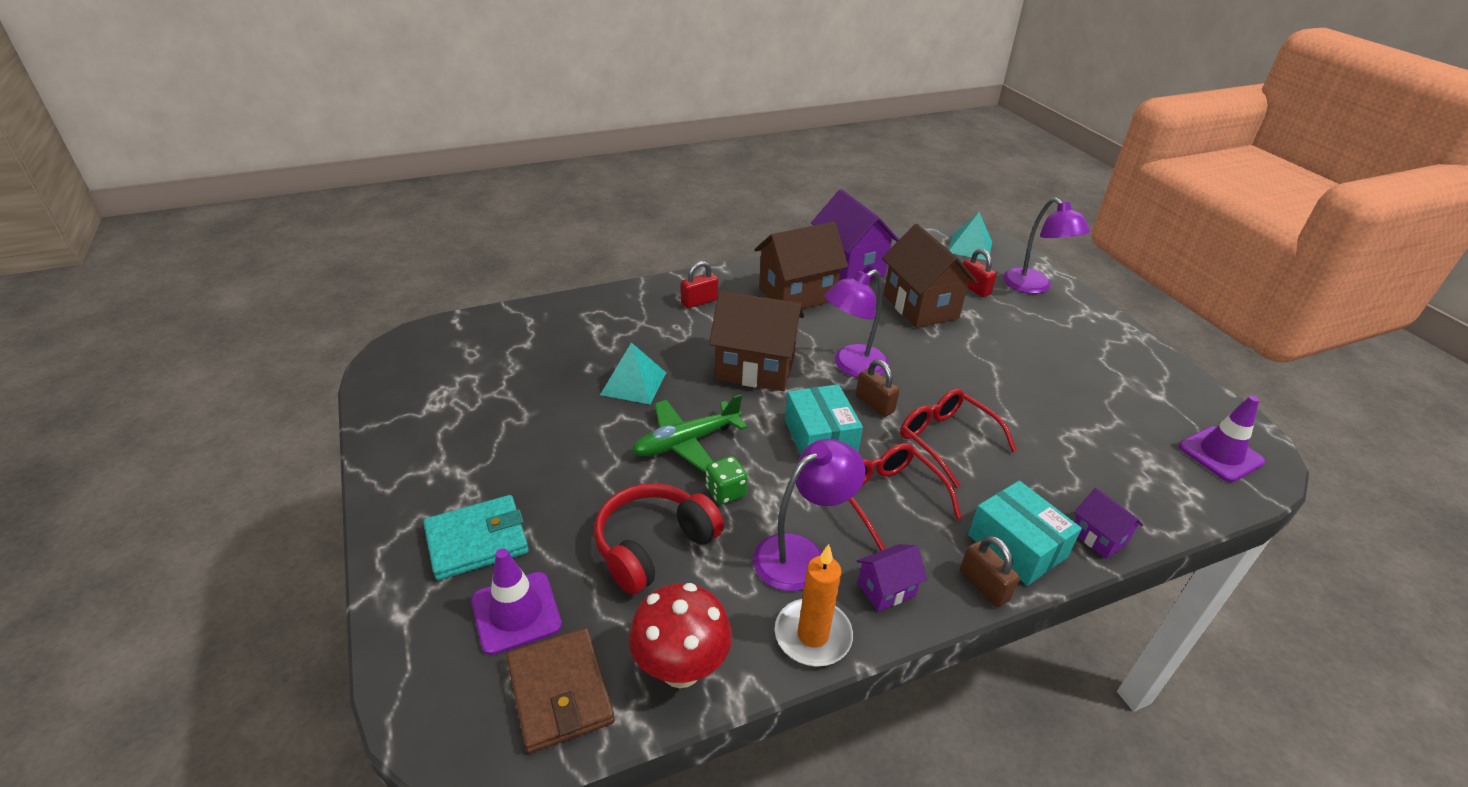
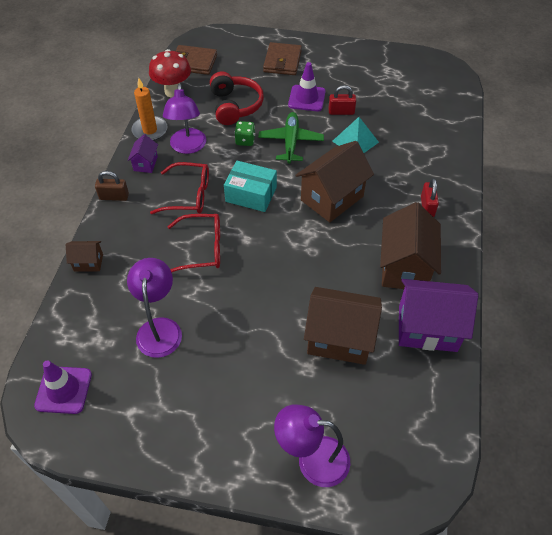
camera: 125 degrees right, 15 degrees up
turquoise wallet [423,495,529,580] -> brown wallet [263,42,302,75]
purple traffic cone [471,548,562,655] -> purple traffic cone moved to [288,62,326,111]
purple lamp [824,269,889,377] -> purple lamp moved to [127,258,182,358]
brown padlock [856,359,900,417] -> none
turquoise pyramid [948,212,992,260] -> none
red padlock [963,249,997,297] -> red padlock moved to [328,85,356,115]
turquoise box [968,481,1082,586] -> none
purple house [1074,488,1143,559] -> brown house [66,241,103,271]

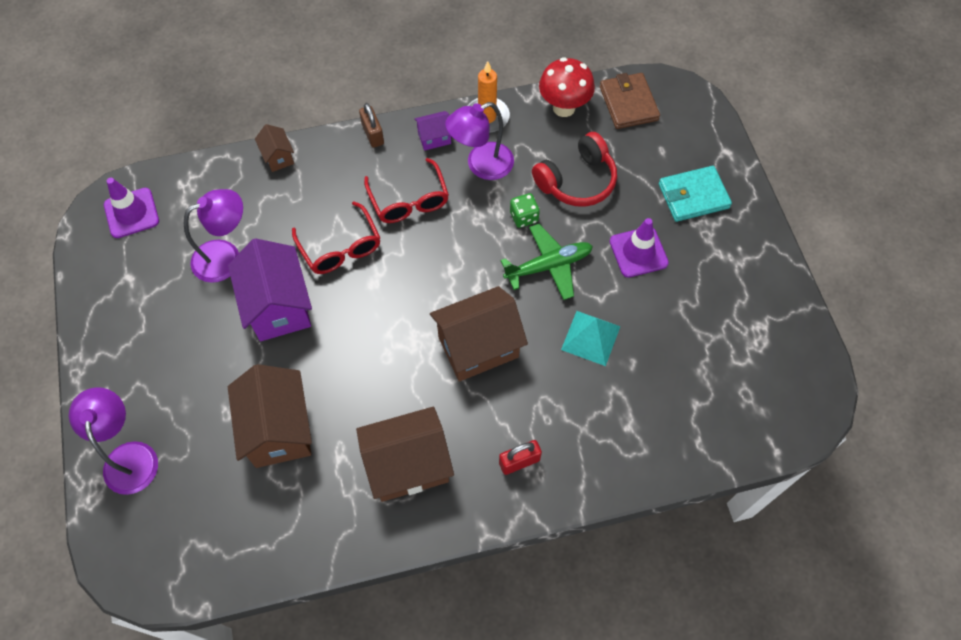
camera: 65 degrees right, 10 degrees up
turquoise box [224,161,277,212] -> none
brown wallet [263,42,302,75] -> turquoise wallet [659,166,732,222]
brown house [295,141,374,222] -> brown house turned 45 degrees counterclockwise [430,286,528,382]
red padlock [328,85,356,115] -> none
purple house [399,279,478,352] -> purple house moved to [228,238,312,341]

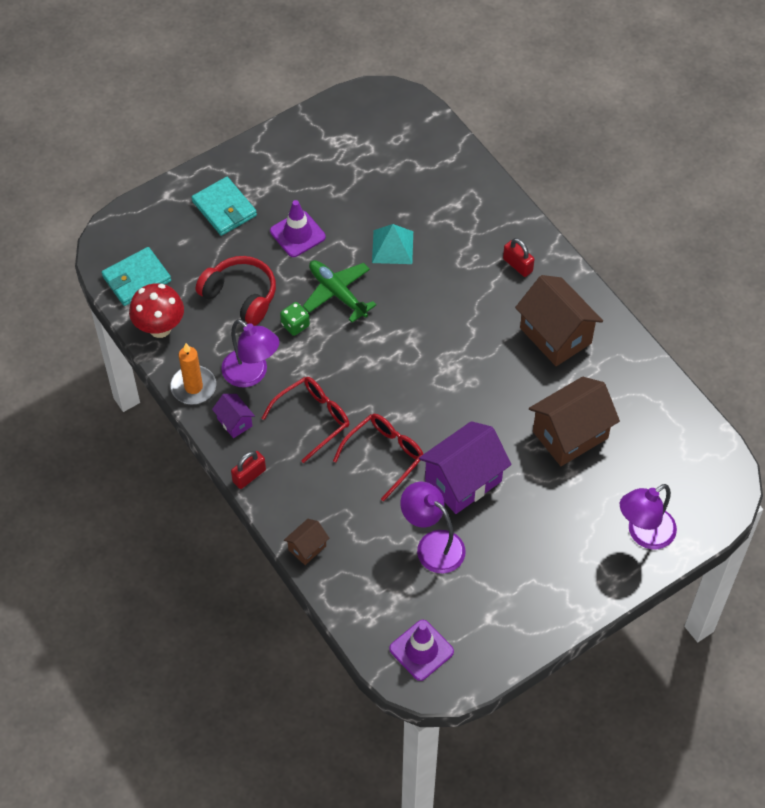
camera: 110 degrees left, 5 degrees down
brown padlock [359,103,384,148] -> red padlock [231,451,266,489]
brown house [430,286,528,382] -> none
brown wallet [600,73,660,129] -> turquoise wallet [102,247,171,306]

